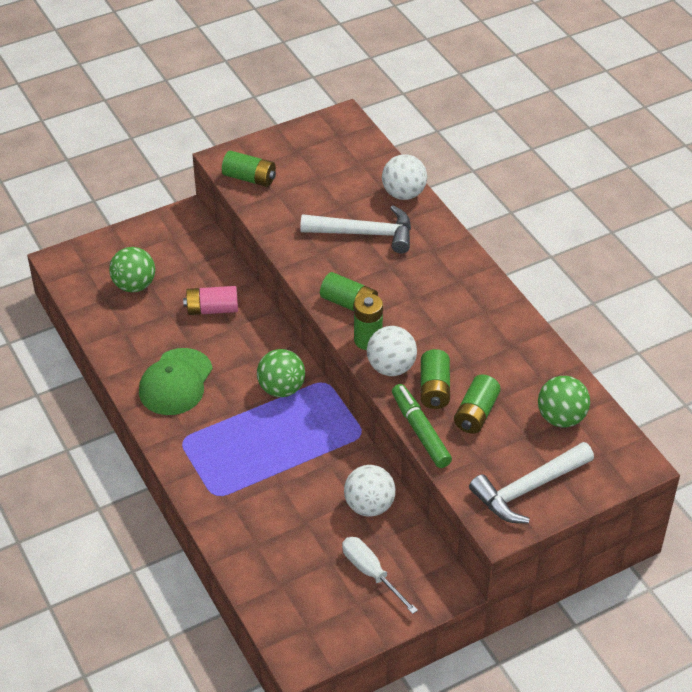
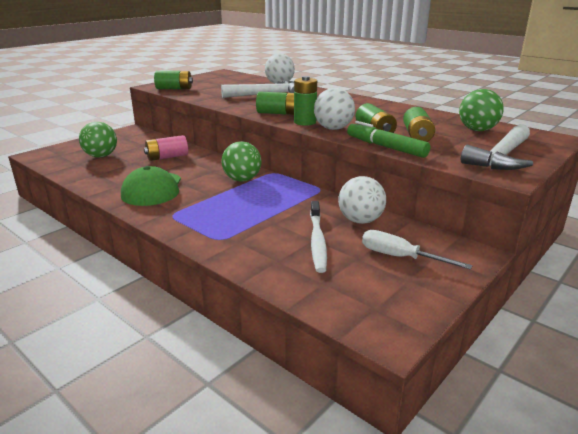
camera: 20 degrees left, 20 degrees down
none -> white toothbrush [310,201,327,273]

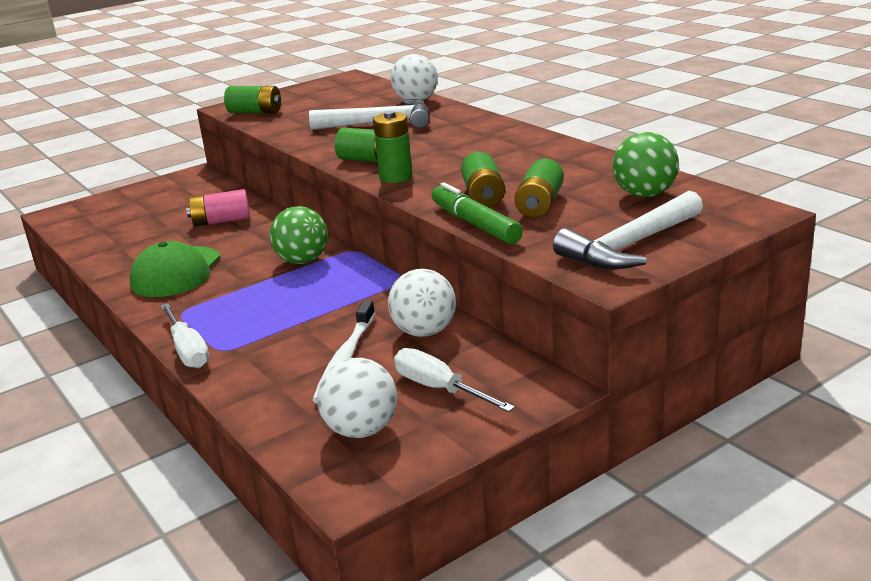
camera: 15 degrees right, 0 degrees up
green ball [79,122,117,157] -> none
white ball [314,88,355,130] -> white ball moved to [317,358,397,438]
none -> white screwdriver [160,303,209,368]

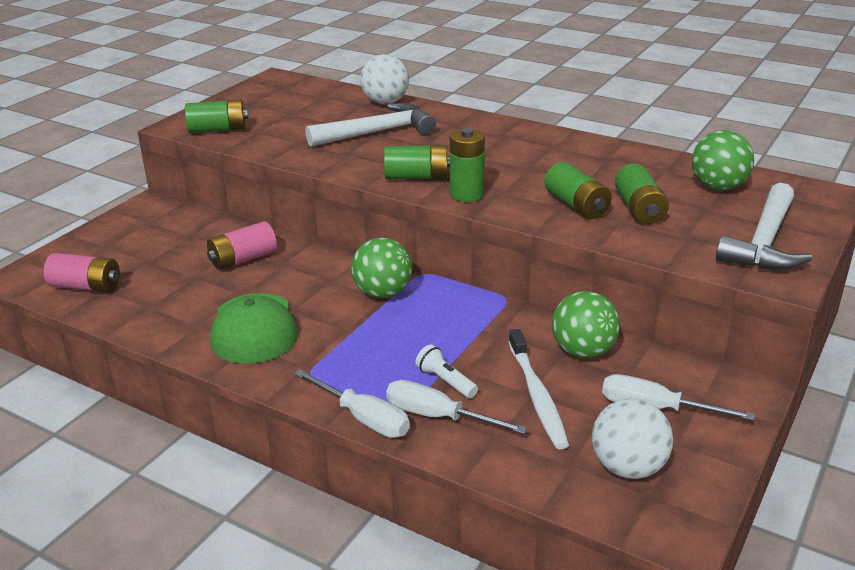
camera: 25 degrees left, 5 degrees up
white ball [388,269,456,337] -> green ball [552,291,620,358]
green marker [432,182,523,244] -> none
none -> pink battery [44,253,120,293]
none -> white screwdriver [386,380,527,434]
none -> white flashlight [415,344,478,398]

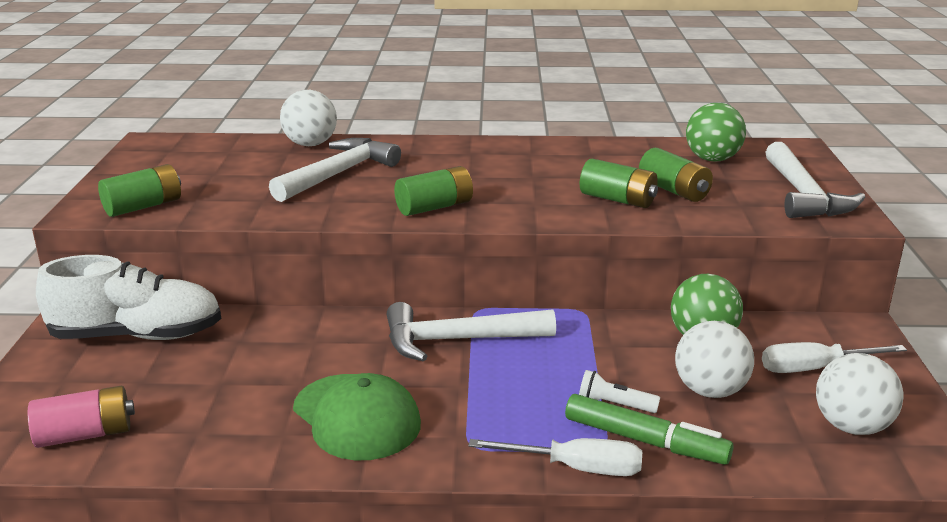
camera: 30 degrees left, 5 degrees down
pink battery [207,221,277,270] -> none
green ball [351,238,412,298] -> white hammer [387,302,556,362]
white screwdriver [386,380,527,434] -> green marker [565,394,734,465]
green battery [450,128,485,202] -> none
white toothbrush [509,329,569,449] -> white ball [675,321,754,398]
none -> white shoe [36,255,221,340]

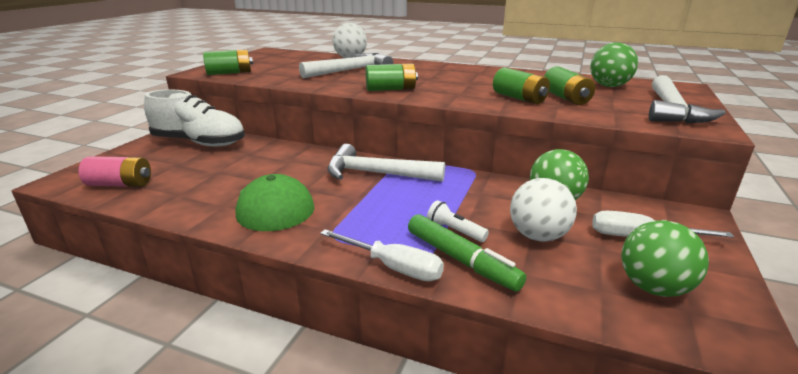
camera: 20 degrees right, 0 degrees up
white ball [816,353,904,435] -> green ball [621,220,709,297]

